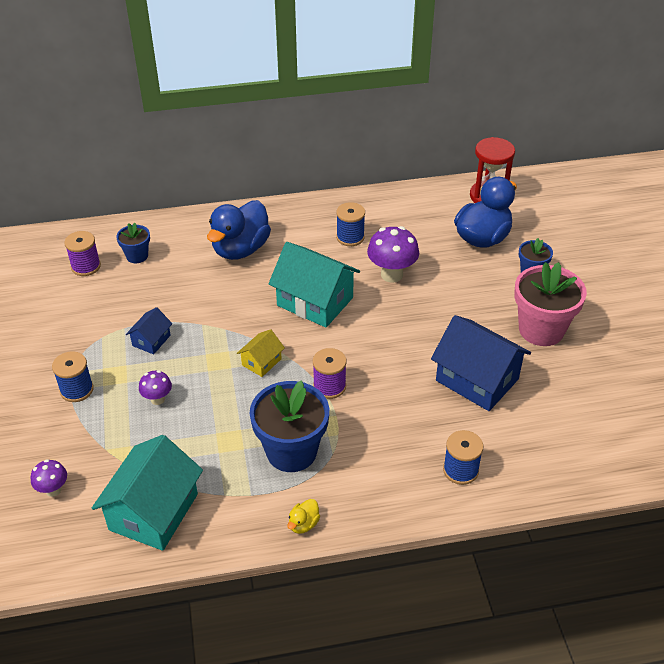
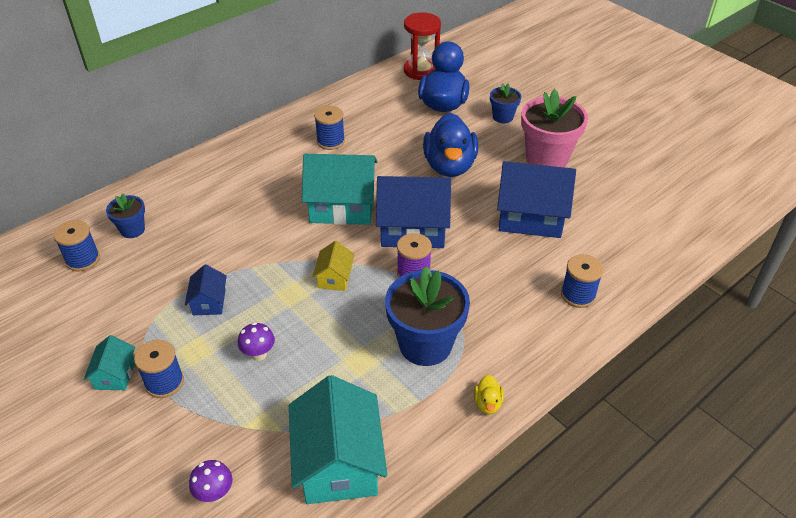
camera: 30 degrees left, 0 degrees up
purple spool [64,231,101,276] -> blue spool [53,220,100,271]
blue duck [207,200,271,260] -> blue duck moved to [423,113,478,177]
purple mushroom [367,226,419,283] -> none
none -> turquoise house [84,335,135,390]
none -> blue house [376,176,451,248]

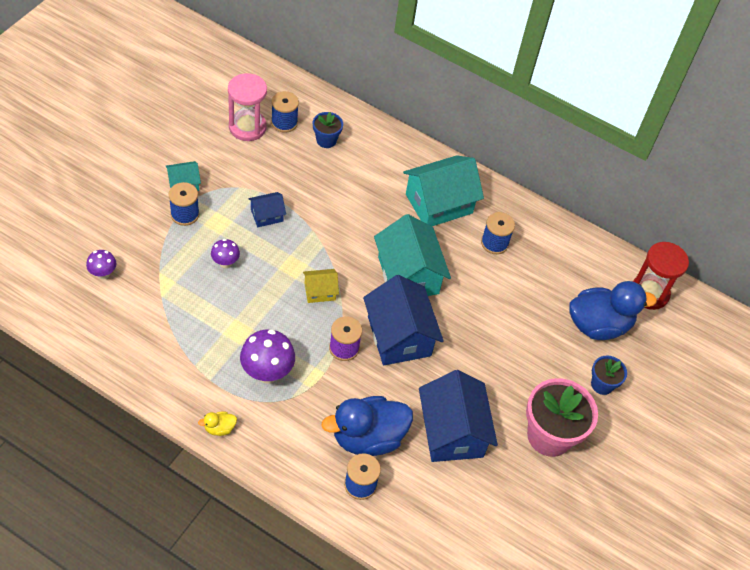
camera: 65 degrees right, 10 degrees up
turquoise house [289,375,388,504] -> turquoise house moved to [403,155,484,226]
blue flower pot [385,266,470,366] -> purple mushroom [240,329,295,384]
blue duck [423,113,478,177] -> blue duck moved to [321,396,413,456]
none -> pink hourglass [228,73,267,141]

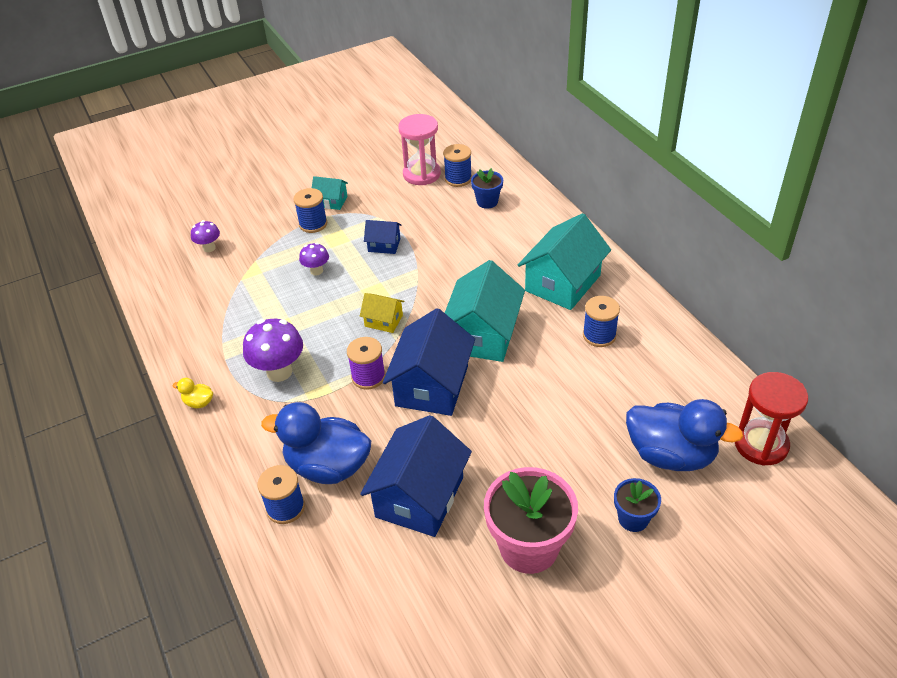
camera: 40 degrees right, 10 degrees down
turquoise house [403,155,484,226] -> turquoise house turned 60 degrees counterclockwise [518,213,611,310]

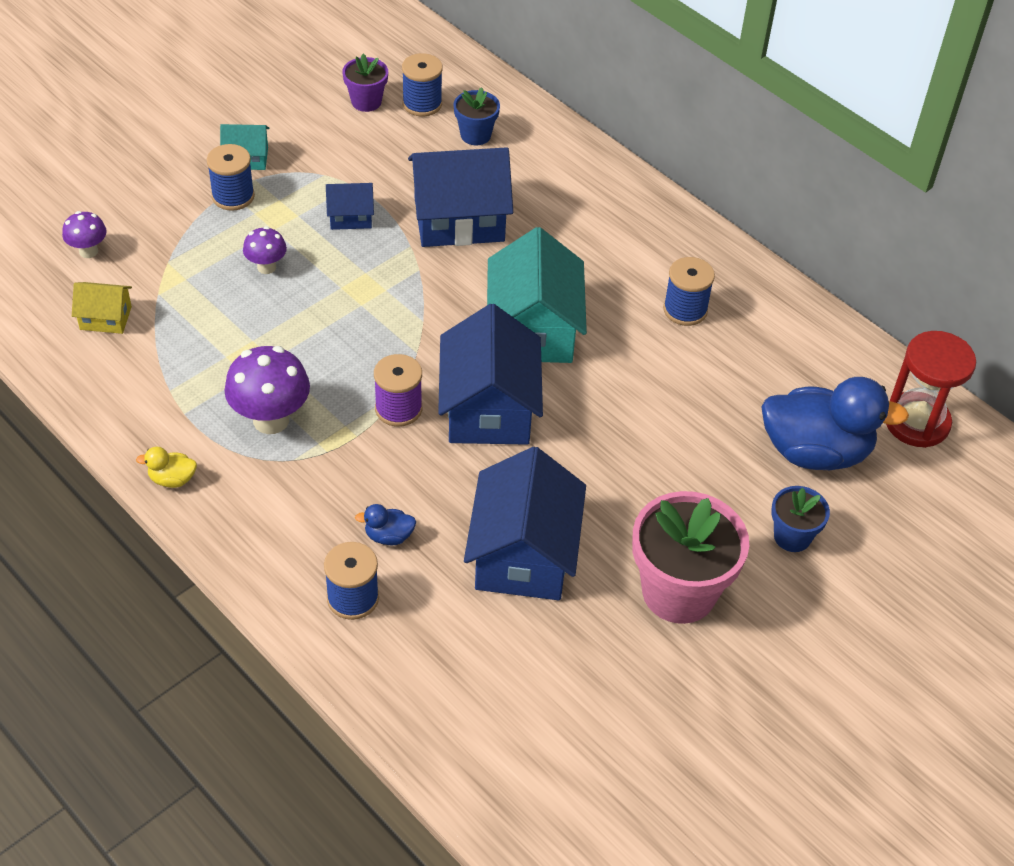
camera: 20 degrees left, 5 degrees up
blue duck [261,402,371,484] -> blue duck [355,504,416,545], size x0.41
yellow house [360,293,405,333] -> yellow house moved to [72,282,132,334]
pink hourglass [398,114,441,185] -> purple flower pot [342,54,388,112]
turquoise house [518,213,611,310] -> none
none -> blue house [408,147,513,247]

